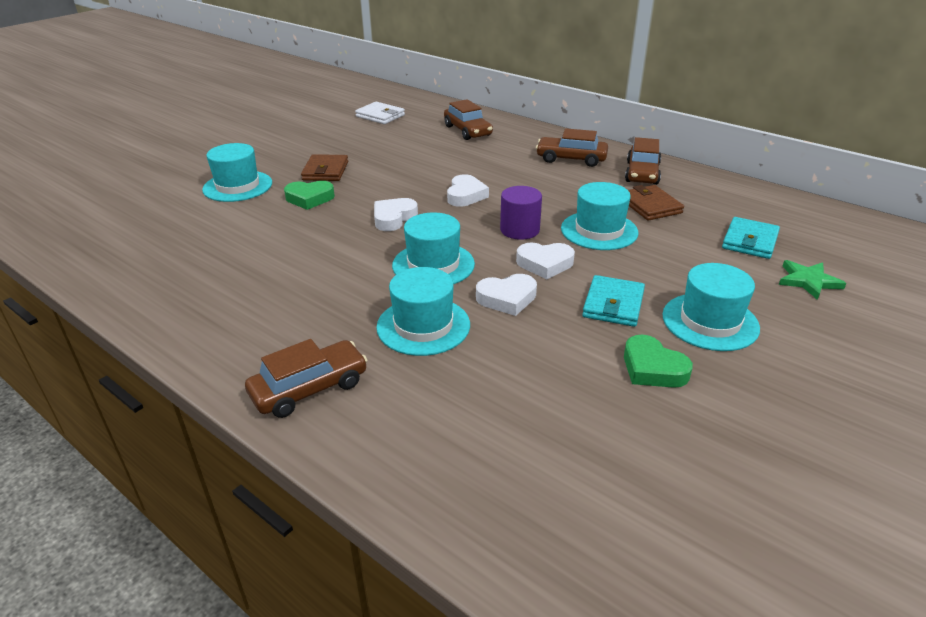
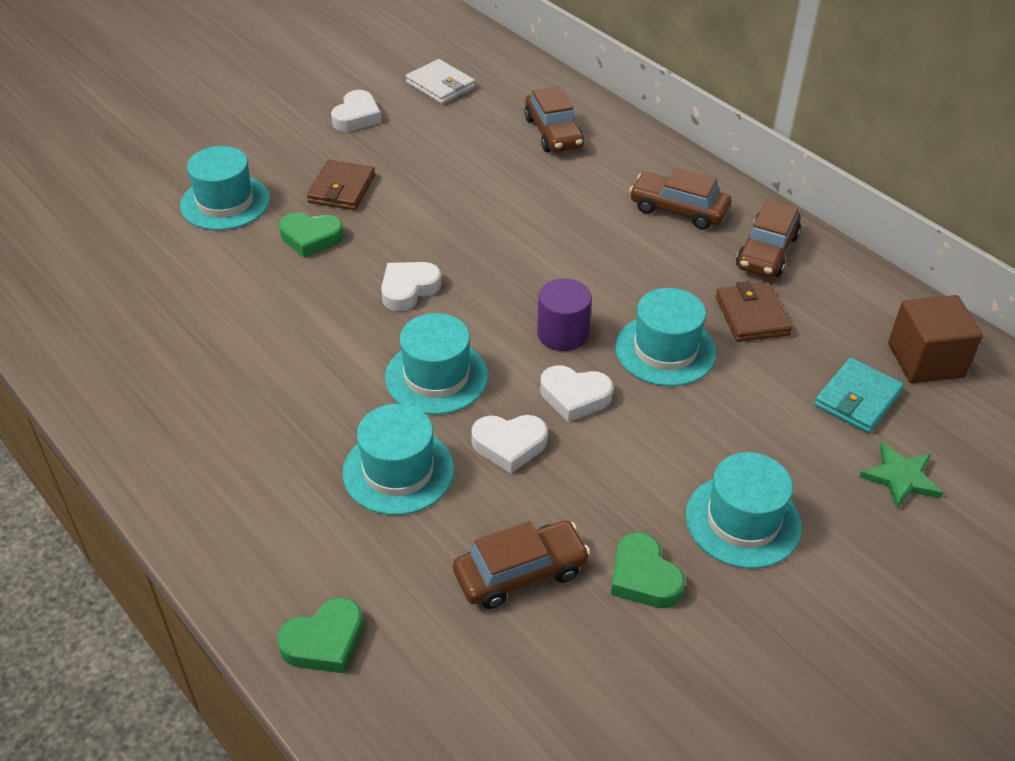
camera: 10 degrees right, 10 degrees up
brown car [245,339,367,418] -> brown car moved to [453,521,590,609]
white heart [447,174,489,207] -> white heart moved to [331,90,382,132]
turquoise wallet [582,275,645,327] -> none
none -> green heart [277,597,363,673]
none -> brown cube [888,295,983,383]

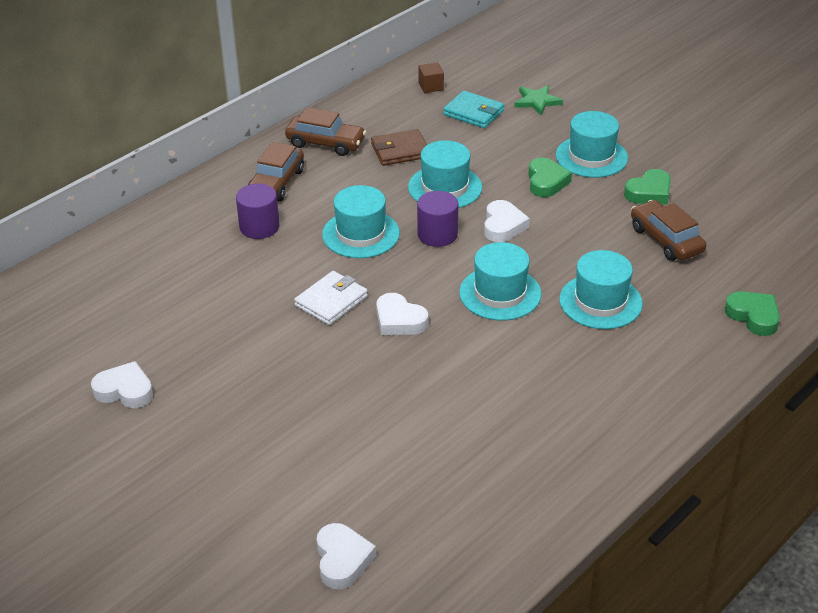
camera: 95 degrees left, 5 degrees down
turquoise hat [180,146,270,230] -> turquoise hat moved to [322,185,400,258]
green heart [279,212,344,258] -> green heart moved to [528,157,572,197]
brown wallet [307,160,375,210] -> none
white wallet [406,59,475,104] -> white wallet moved to [294,271,368,325]
white heart [471,415,548,473] -> white heart moved to [317,523,376,589]
brown car [524,86,584,153] -> none
brown cube [888,295,983,383] -> brown cube [418,62,444,93], size x0.53
none -> purple cylinder [236,184,280,239]

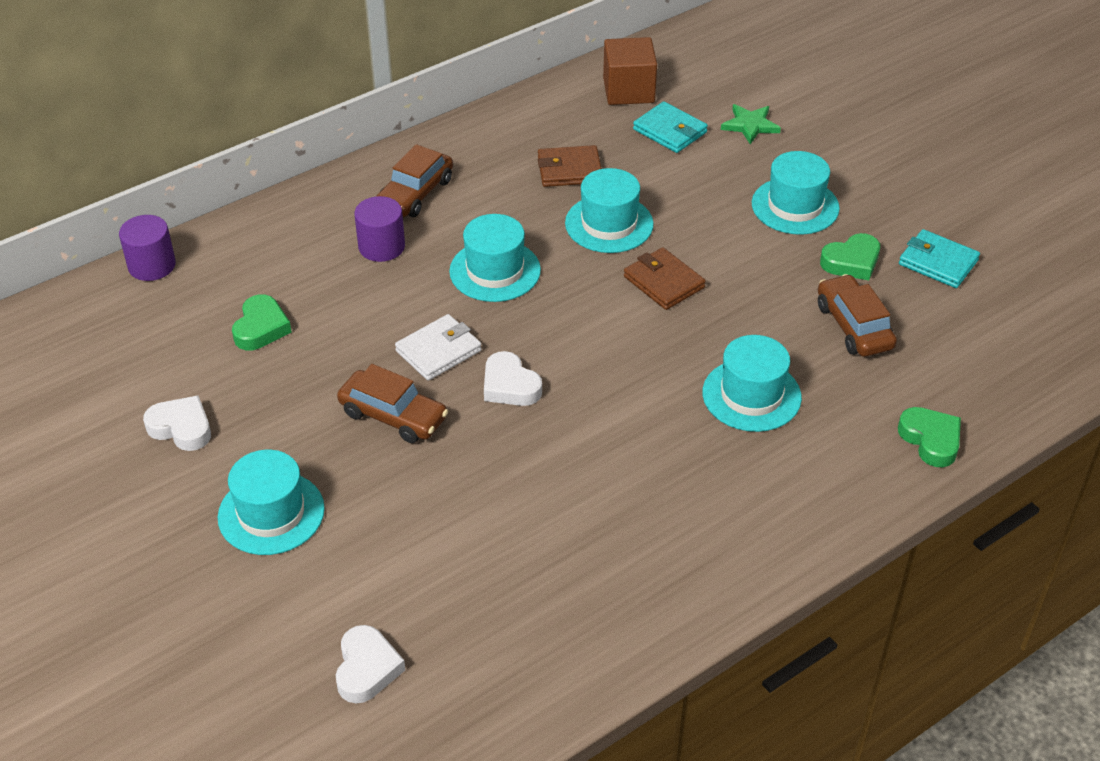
camera: 10 degrees right, 5 degrees up
brown car [285,107,366,156] -> brown car moved to [337,364,448,443]
purple cylinder [417,191,458,247] -> purple cylinder moved to [119,215,176,281]
brown cube [418,62,444,93] -> brown cube [603,37,657,105], size x1.88
turquoise hat [459,242,541,320] -> turquoise hat moved to [218,450,325,555]
white heart [484,200,530,242] -> brown wallet [624,247,706,310]
green heart [528,157,572,197] -> green heart moved to [232,294,292,350]
none -> turquoise wallet [899,229,980,288]

